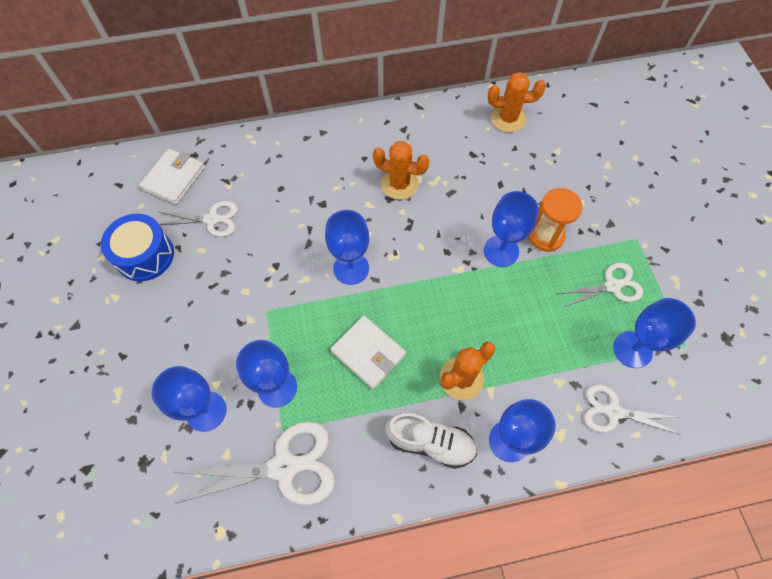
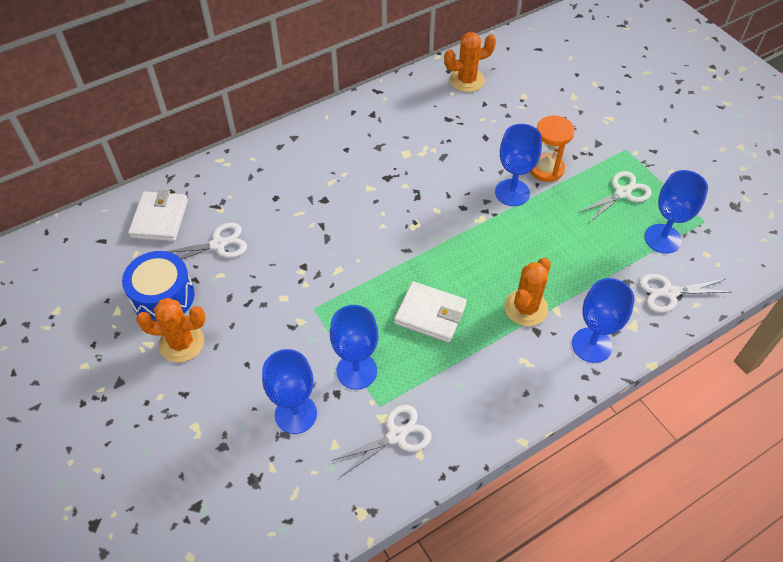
camera: 20 degrees left, 10 degrees down
white scissors [174,421,335,505] -> white scissors [331,405,432,477], size x0.63
blue goblet [325,210,369,285] -> none
orange cactus [373,141,430,200] -> orange cactus moved to [136,298,206,363]
white shoe [386,413,477,469] -> none

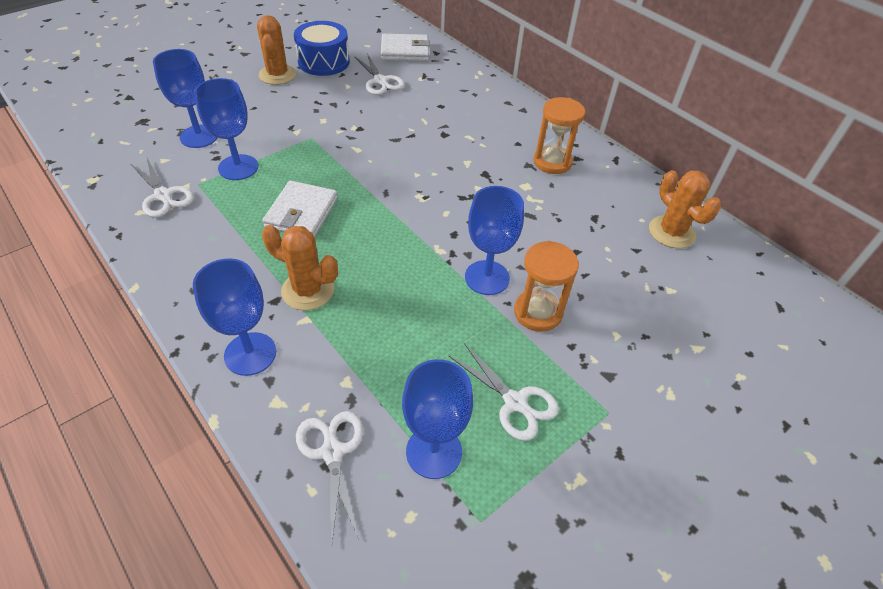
camera: 80 degrees right, 5 degrees down
none -> orange hourglass [534,97,585,174]

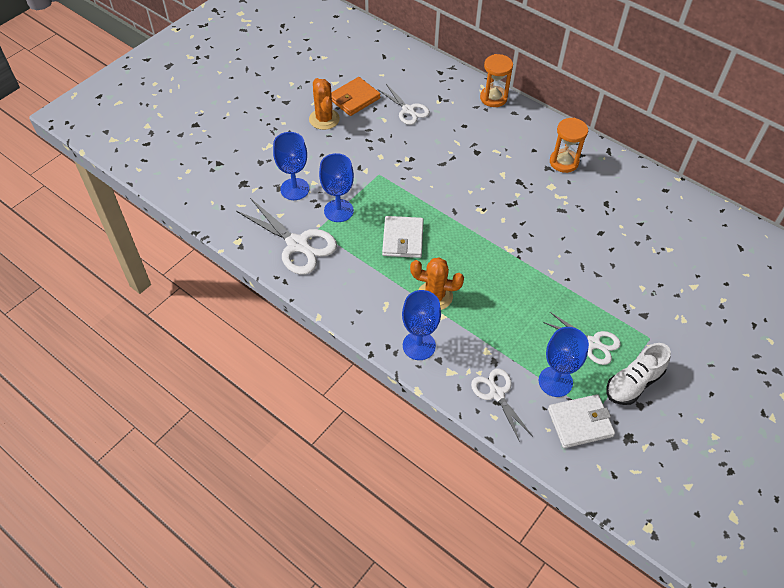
camera: 10 degrees left, 5 degrees up
white scissors [131,158,194,218] -> white scissors [236,198,337,275], size x1.60
blue drum [294,21,350,76] -> orange wallet [331,77,381,116]
white wallet [381,34,430,61] -> white wallet moved to [548,394,615,448]
blue goblet [465,186,524,295] -> none
orange hourglass [514,241,579,332] -> orange hourglass moved to [480,54,513,107]
orange cactus [649,170,721,248] -> none
none -> white shoe [606,343,671,405]

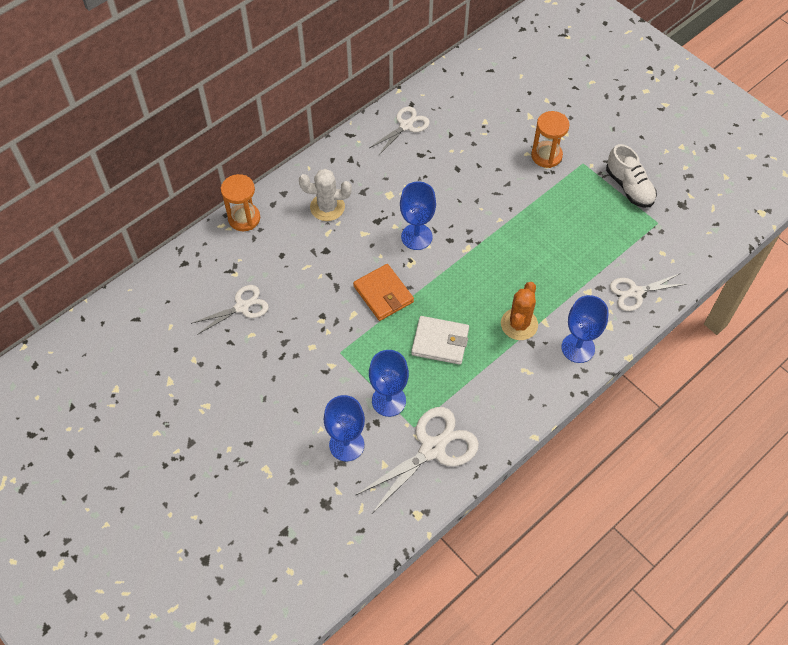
camera: 80 degrees left, 5 degrees up
orange cactus [309,78,340,130] -> none
orange wallet [331,77,381,116] -> orange wallet moved to [353,264,414,321]
blue goblet [539,327,589,397] -> blue goblet moved to [400,181,436,250]
white scissors [543,312,621,365] -> white scissors moved to [369,106,430,156]
white wallet [548,394,615,448] -> none
orange hourglass [550,118,588,173] -> orange hourglass moved to [531,111,570,168]
none -> white cactus [299,169,352,221]

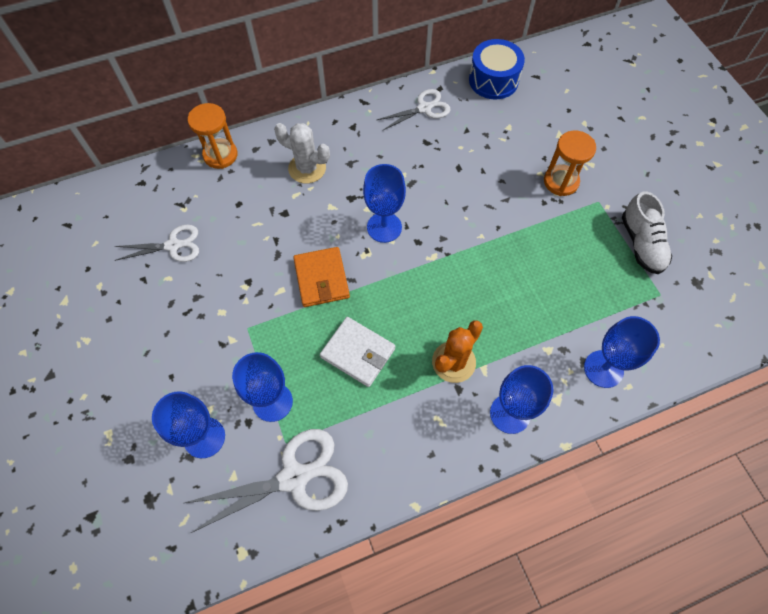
camera: 20 degrees right, 5 degrees up
white scissors [610,274,686,311] -> blue goblet [584,316,660,388]
none -> blue drum [469,39,525,99]

